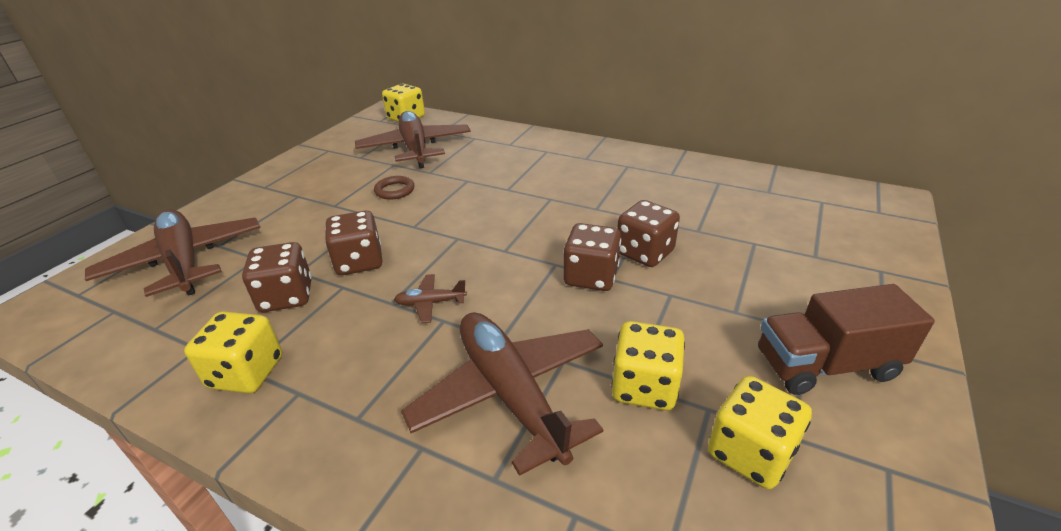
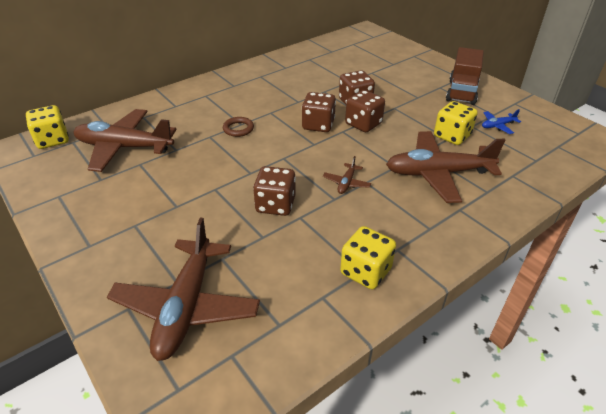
camera: 65 degrees left, 5 degrees up
brown plane [85,209,261,297] -> brown plane turned 75 degrees counterclockwise [107,218,260,361]
brown dice [242,242,312,312] -> brown dice moved to [302,92,336,132]
brown ring [374,176,414,200] -> brown ring moved to [223,117,254,137]
yellow dice [708,376,812,489] -> blue plane [482,109,521,134]

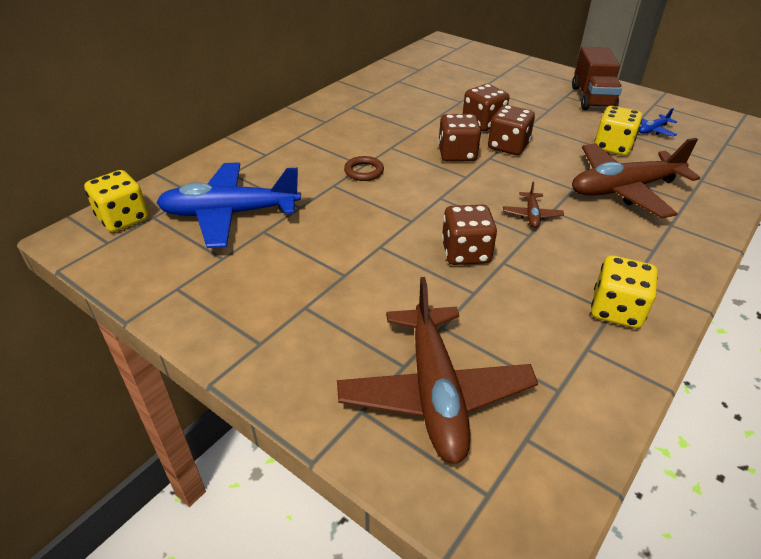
camera: 15 degrees left, 0 degrees up
brown plane [74,109,177,172] -> blue plane [156,162,301,248]

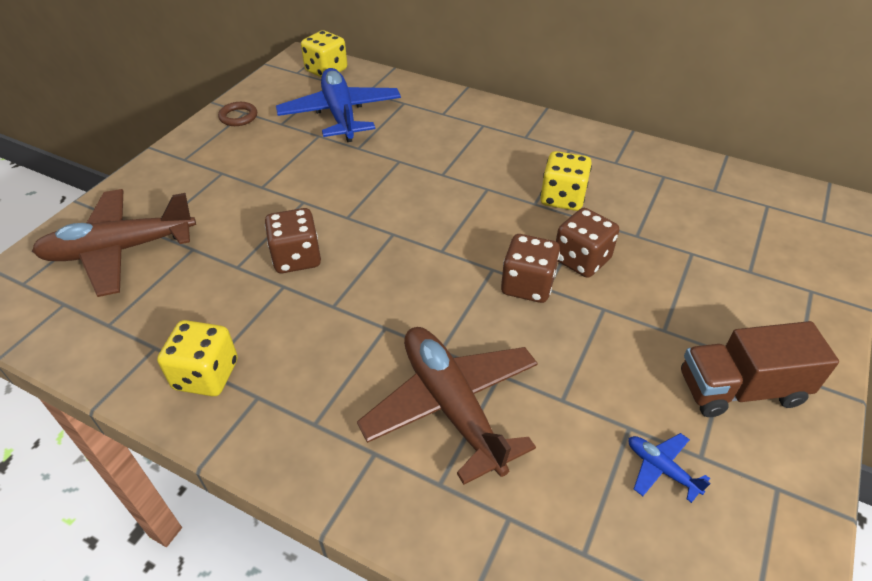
camera: 80 degrees right, 5 degrees up
brown ring [344,156,384,181] -> brown ring moved to [218,102,257,126]
brown dice [438,114,481,162] -> none
brown plane [503,181,564,228] -> none
yellow dice [594,106,642,156] -> yellow dice moved to [540,151,592,211]

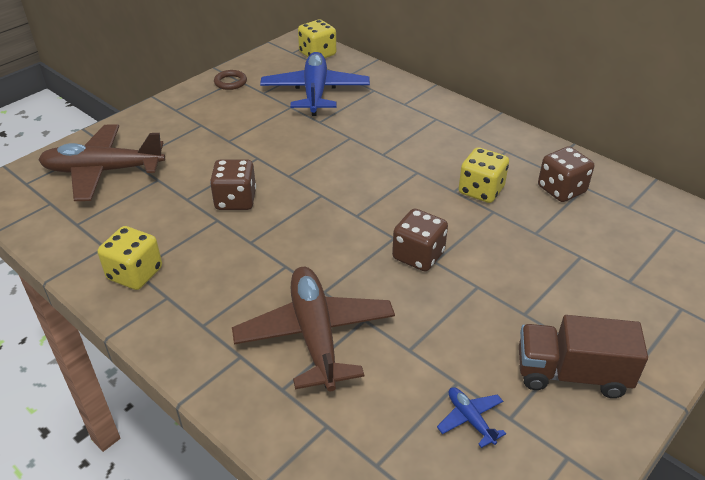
camera: 15 degrees right, 5 degrees down
brown dice [556,208,619,278] -> brown dice moved to [538,146,594,202]

